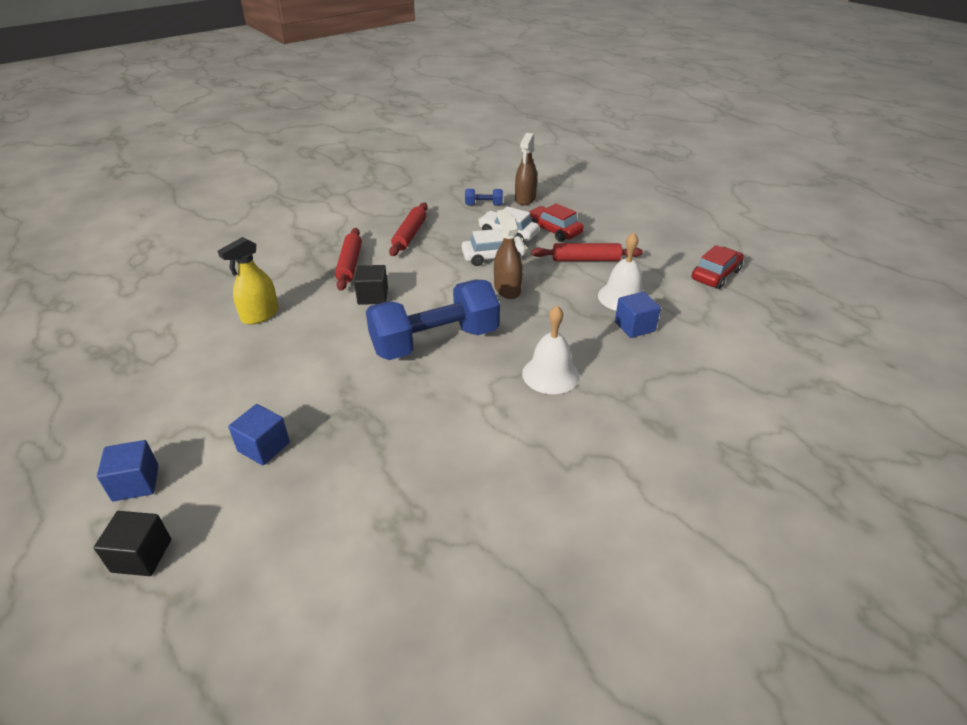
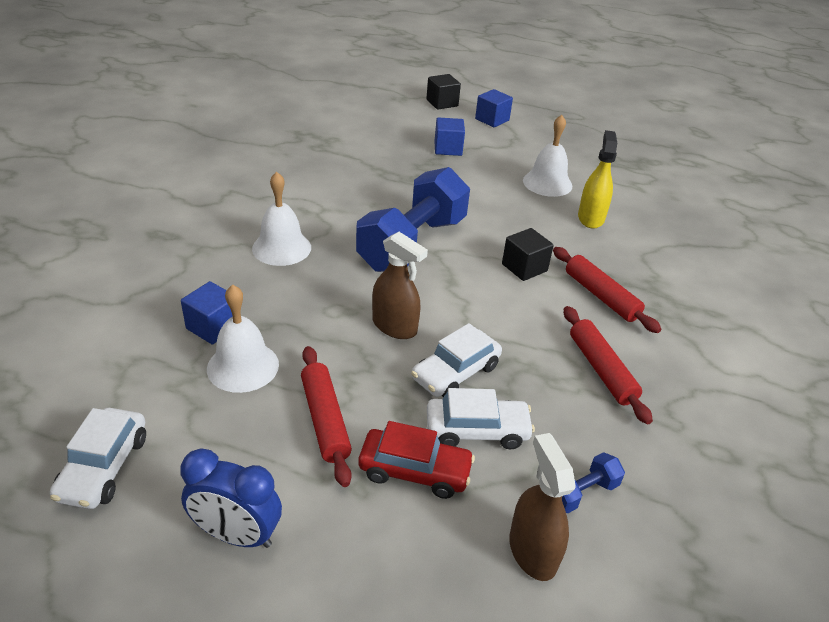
camera: 145 degrees right, 0 degrees up
red rolling pin [532,243,643,261] -> red rolling pin turned 75 degrees counterclockwise [301,346,352,487]
red car [691,245,744,289] -> white car [50,408,146,509]
none -> blue clock [180,448,282,548]
none -> white bell [523,115,572,197]

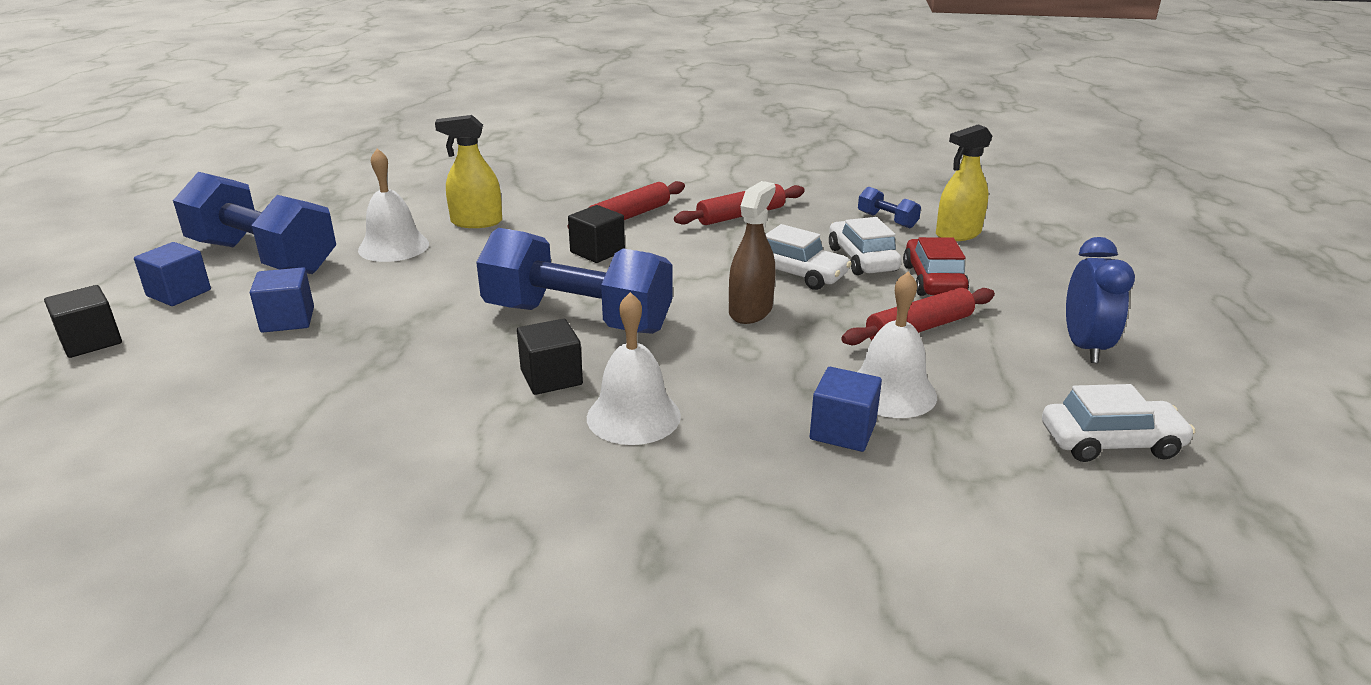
camera: 100 degrees left, 10 degrees down
brown spray bottle [509,433,576,581] -> yellow spray bottle [936,124,993,241]
none -> blue dumbbell [173,172,336,274]
none -> black cube [517,318,583,395]

